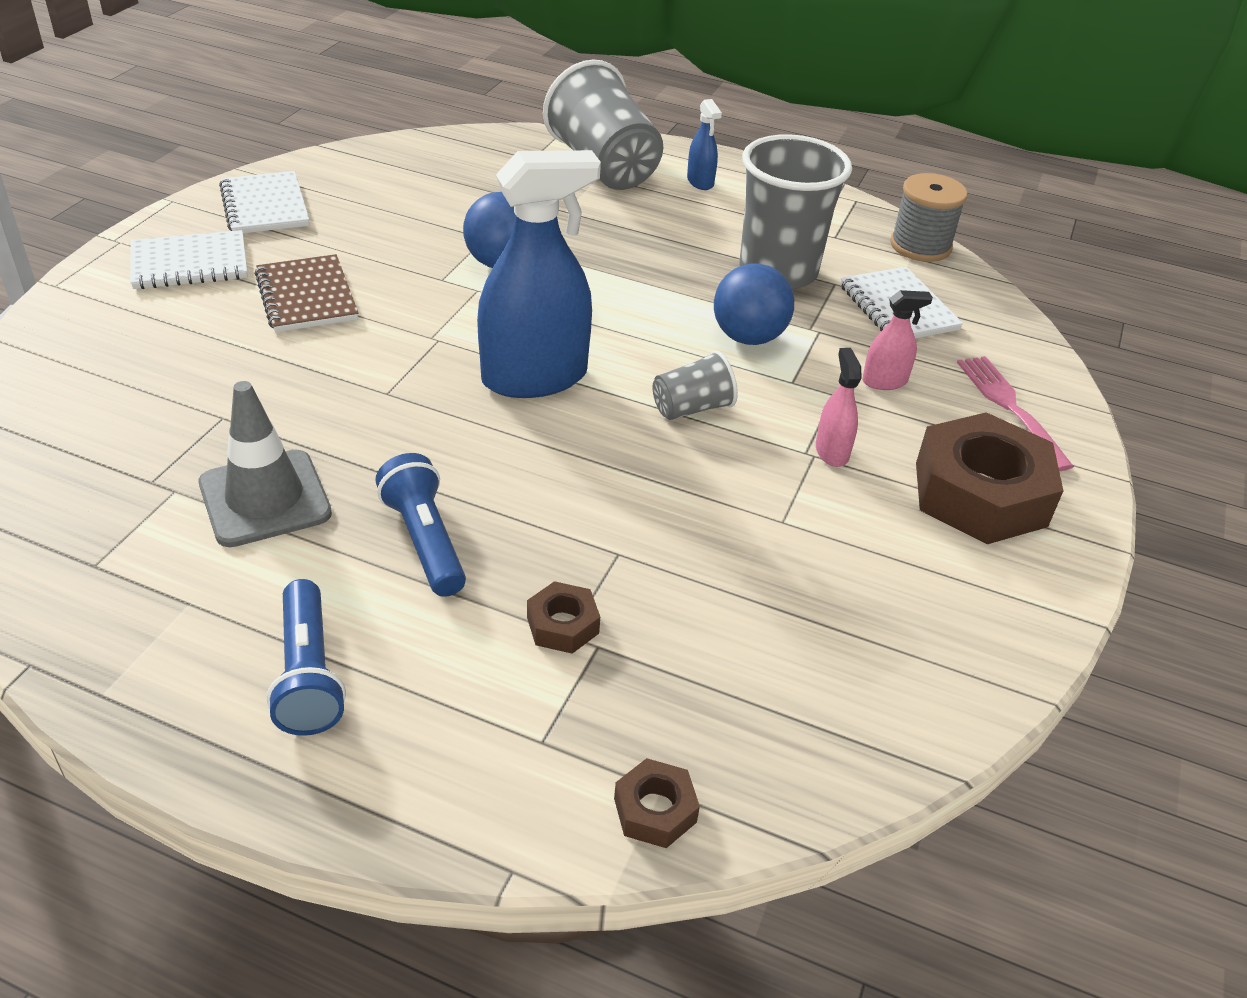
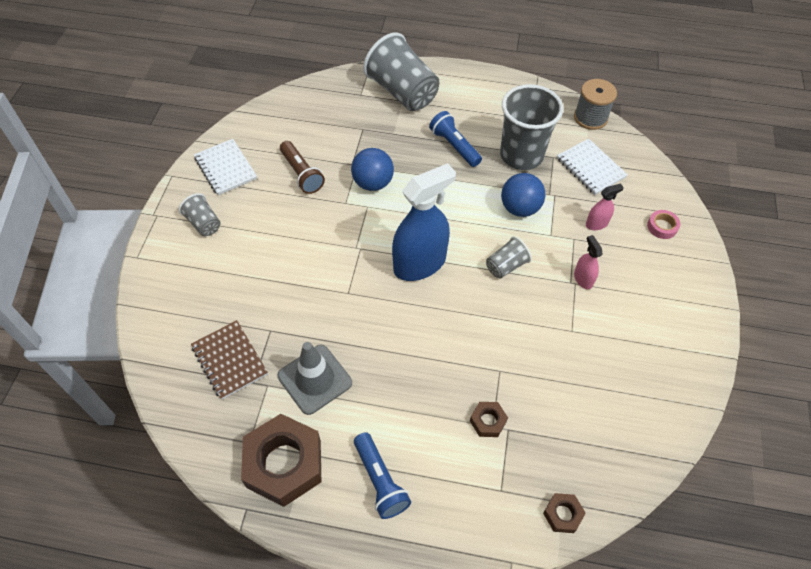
camera: 10 degrees left, 15 degrees up
white notebook [130,230,248,289] -> grey cup [179,193,221,236]
brown notebook [255,254,358,332] -> brown notebook moved to [191,320,268,399]
blue flashlight [375,453,466,597] -> blue flashlight moved to [429,111,482,167]
blue spray bottle [687,99,722,190] -> none
brown nut [916,412,1064,544] -> brown nut moved to [241,414,321,507]
pink fork [957,356,1074,471] -> pink tape [647,210,680,239]
none -> brown flashlight [280,141,325,194]

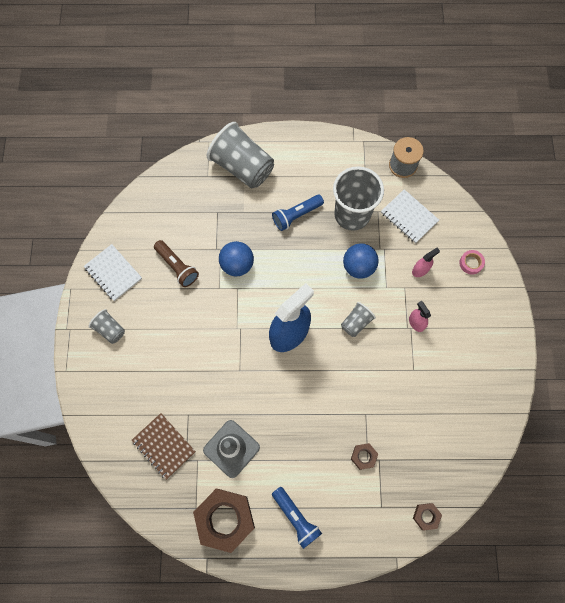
camera: 10 degrees left, 15 degrees up
blue flashlight [429,111,482,167] -> blue flashlight turned 75 degrees counterclockwise [272,194,324,231]

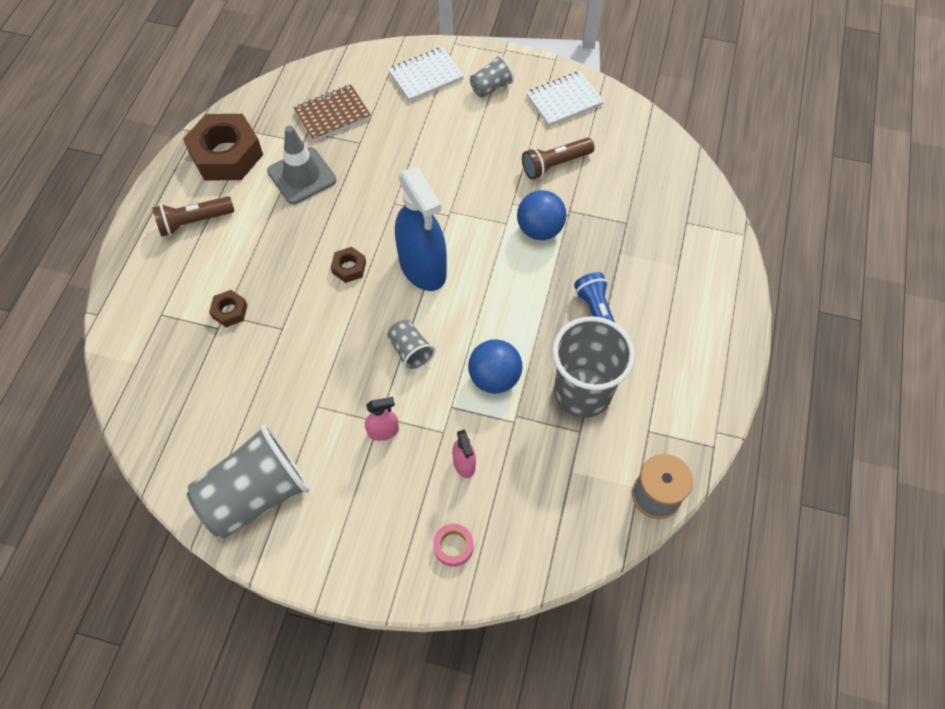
camera: 105 degrees right, 10 degrees down
grey cup [207,122,274,188] -> grey cup moved to [187,424,309,538]
blue flashlight [272,487,322,549] -> brown flashlight [152,196,234,237]
white notebook [381,189,439,243] -> white notebook moved to [388,47,464,101]
brown nut [413,503,442,530] -> brown nut moved to [331,247,366,283]

